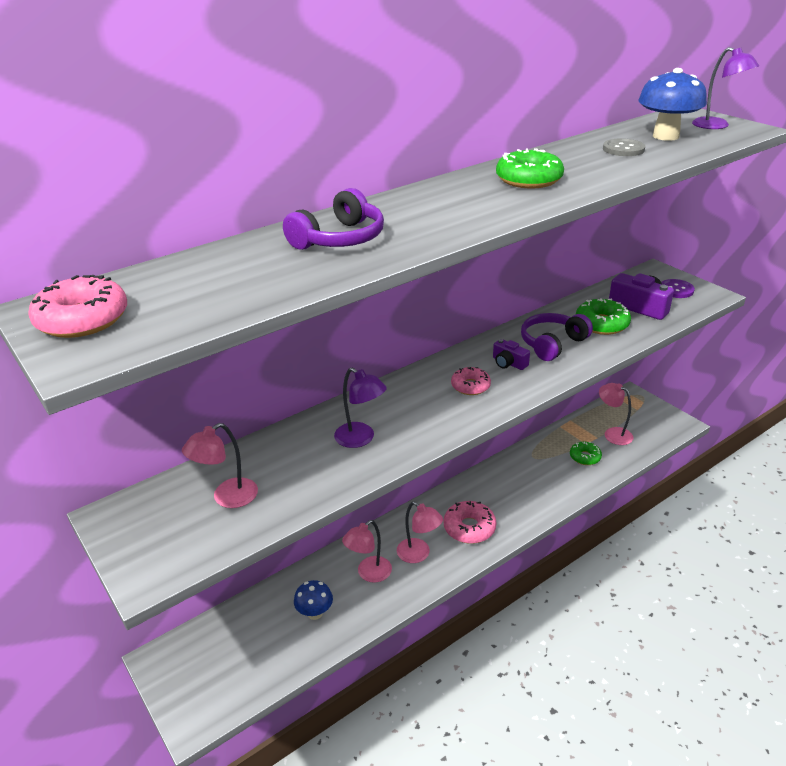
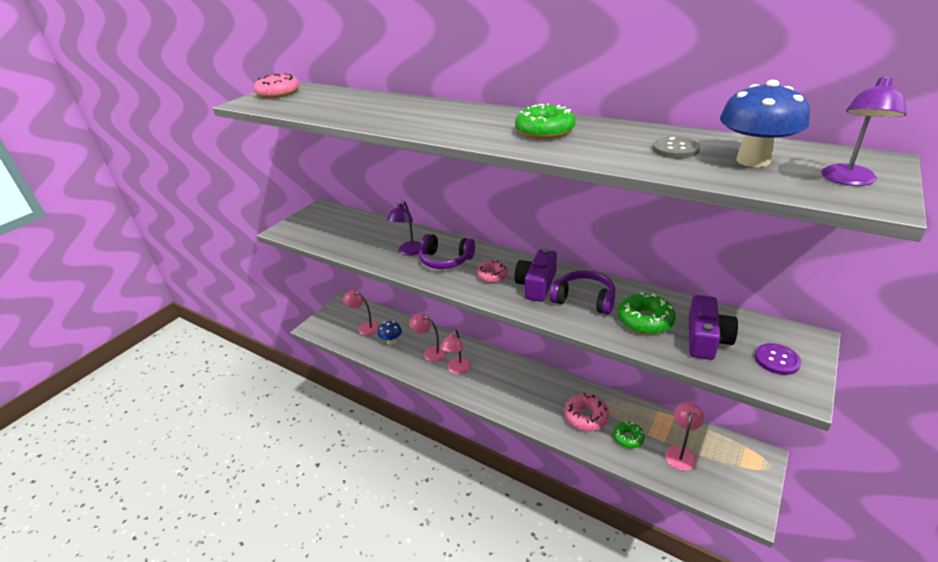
camera: 70 degrees right, 0 degrees up
pink lamp [182,423,258,508] -> pink lamp moved to [343,290,380,335]
purple headphones [283,188,384,250] -> purple headphones moved to [419,234,475,269]
pink donut [443,501,497,544] -> pink donut moved to [564,393,609,431]
purple camera [493,339,530,370] -> purple camera [514,249,557,302], size x1.74

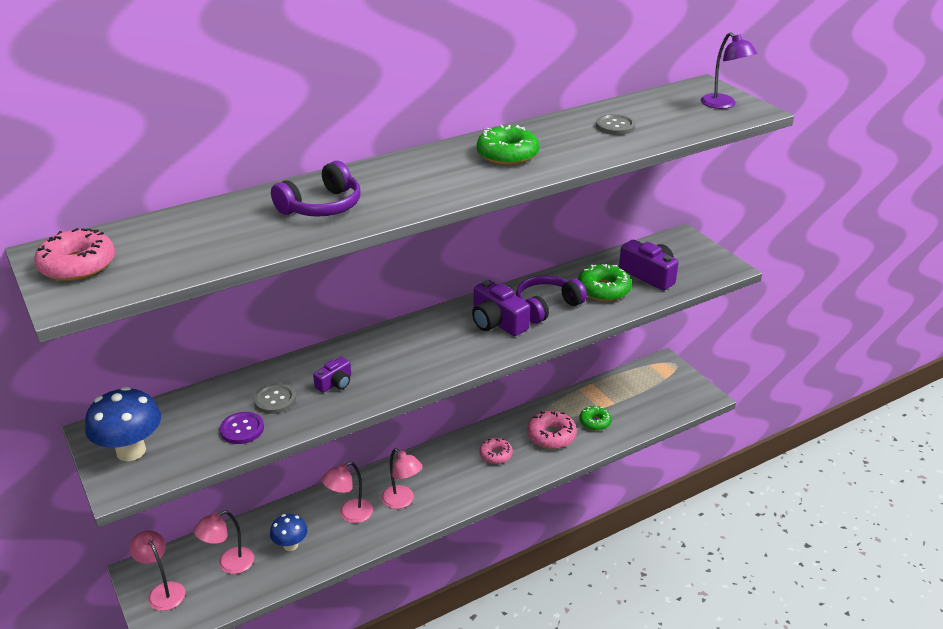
camera: 65 degrees left, 0 degrees up
purple lamp [387,201,421,256] -> purple camera [313,357,351,393]
purple headphones [419,234,475,269] -> purple headphones moved to [271,161,360,217]
pink donut [477,260,508,283] -> pink donut moved to [479,438,513,464]
pink lamp [665,402,704,471] -> pink lamp moved to [129,530,185,611]
blue mushroom [720,80,810,167] -> blue mushroom moved to [85,387,161,461]
purple button [755,343,801,375] -> purple button moved to [220,412,264,444]
none -> grey button [254,383,296,414]

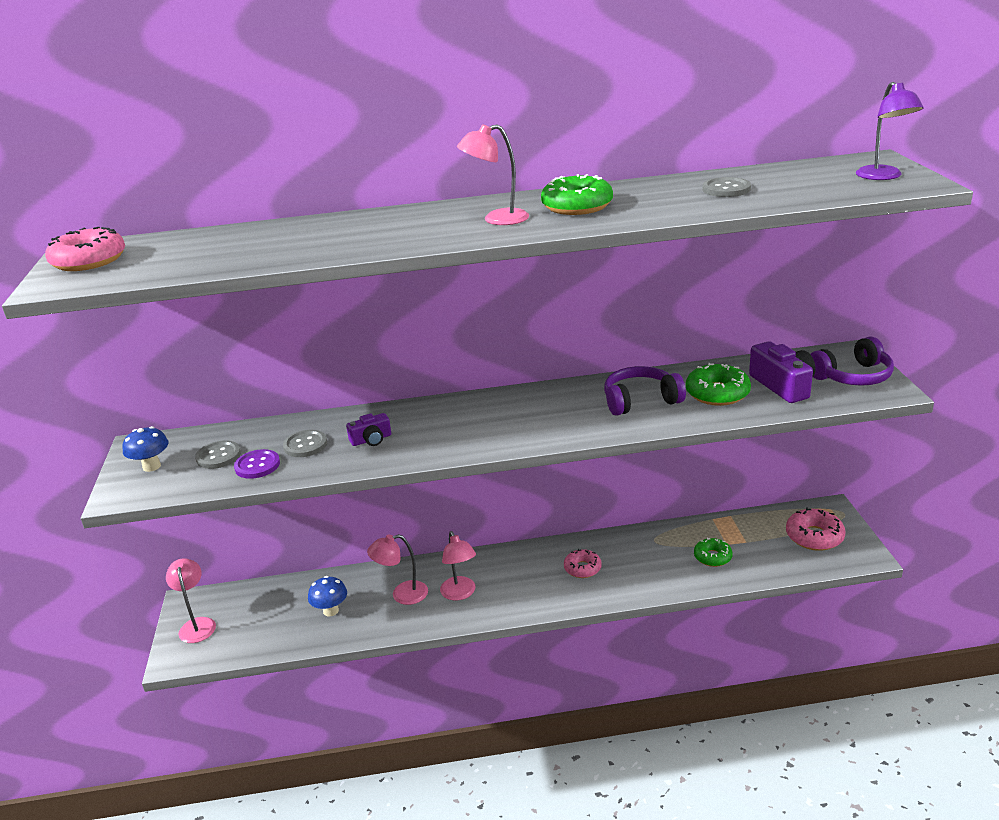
camera: 25 degrees right, 5 degrees down
blue mushroom [85,387,161,461] -> blue mushroom [123,426,168,472], size x0.61
pink lamp [193,510,254,574] -> pink lamp moved to [457,124,529,225]
purple headphones [271,161,360,217] -> purple headphones moved to [810,337,894,386]
purple camera [472,280,530,336] -> none
pink donut [527,411,577,449] -> pink donut moved to [786,508,846,551]
none -> grey button [195,441,241,469]

